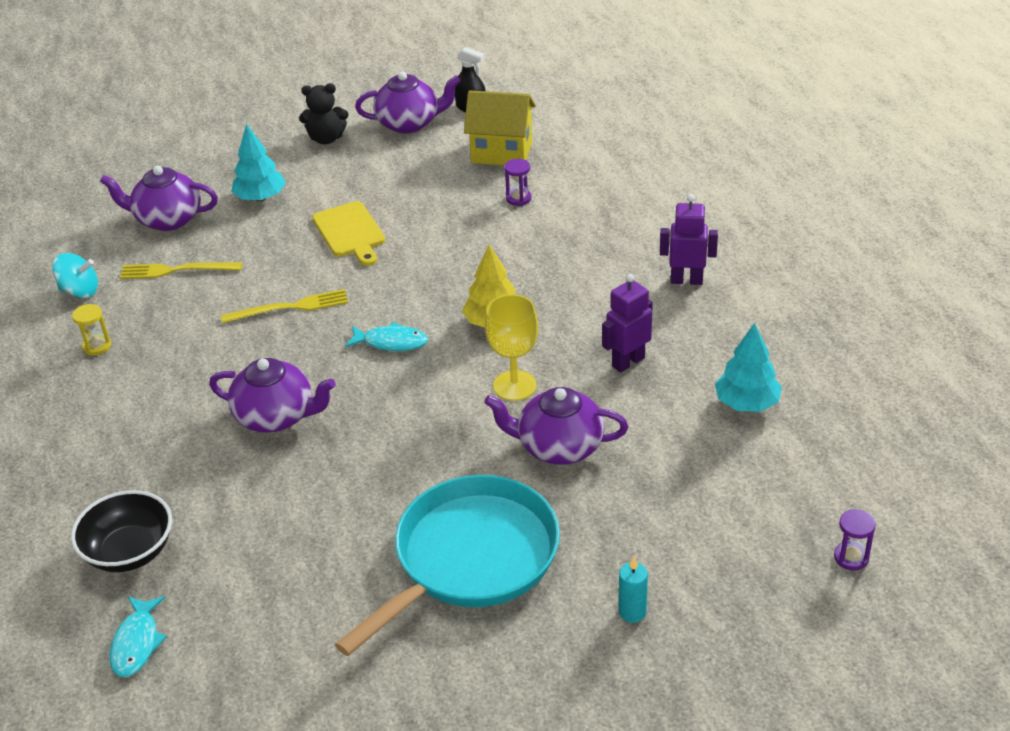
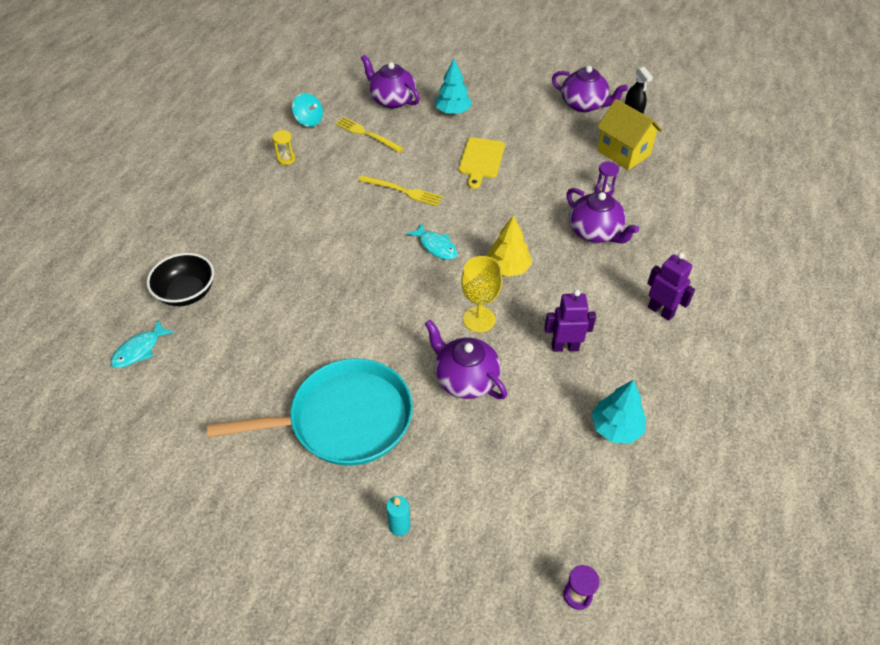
camera: 35 degrees right, 10 degrees up
purple teapot [209,358,336,433] -> purple teapot moved to [566,188,639,244]
black teddy bear [299,83,348,144] -> none

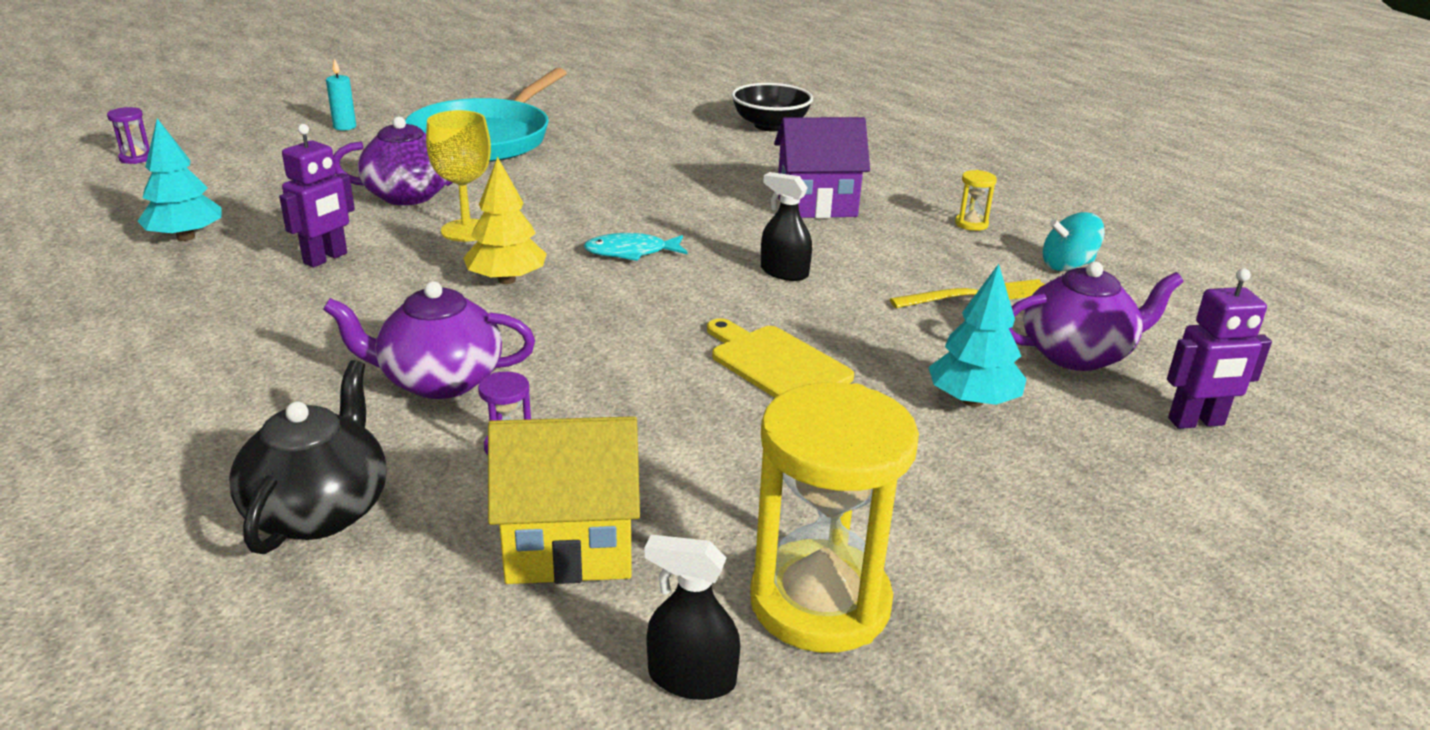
camera: 125 degrees right, 20 degrees down
turquoise fish [110,320,175,368] -> none
yellow fork [359,175,443,206] -> black spray bottle [761,172,812,281]
purple teapot [552,66,628,112] -> yellow hourglass [750,383,919,653]
purple robot [647,253,695,321] -> purple robot moved to [1167,268,1272,429]
none -> black teapot [229,360,387,554]
none -> purple house [774,117,870,218]

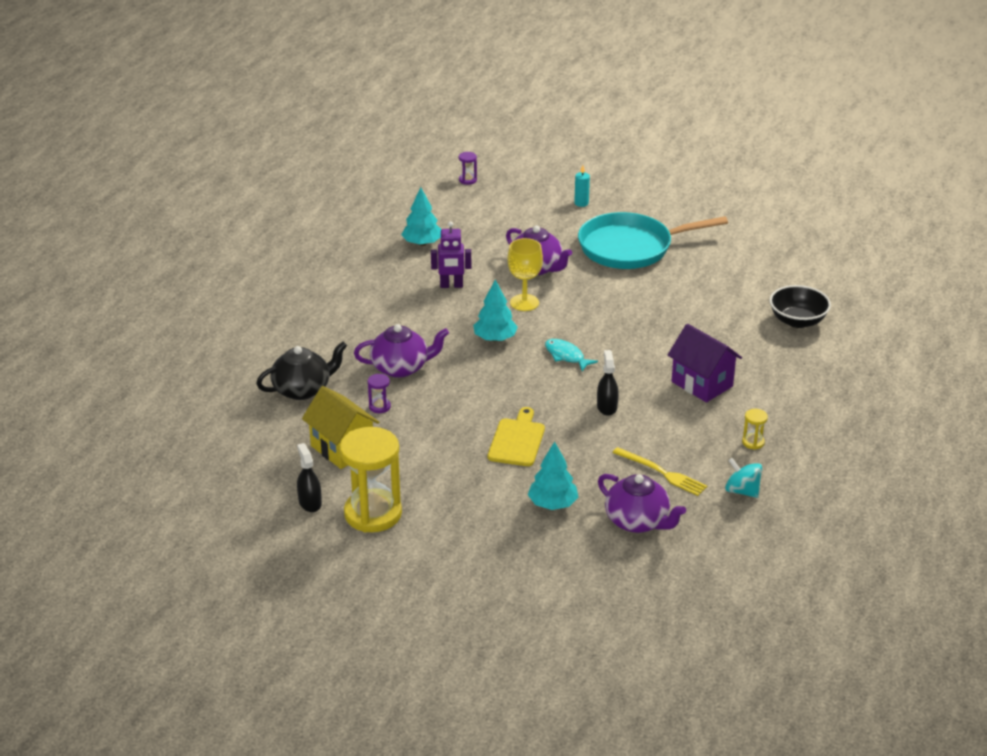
camera: 55 degrees right, 5 degrees up
purple teapot [323,281,535,399] -> purple teapot turned 120 degrees clockwise [354,324,449,378]
yellow tree [463,157,546,284] -> turquoise tree [473,280,518,342]
purple robot [1167,268,1272,429] -> none

